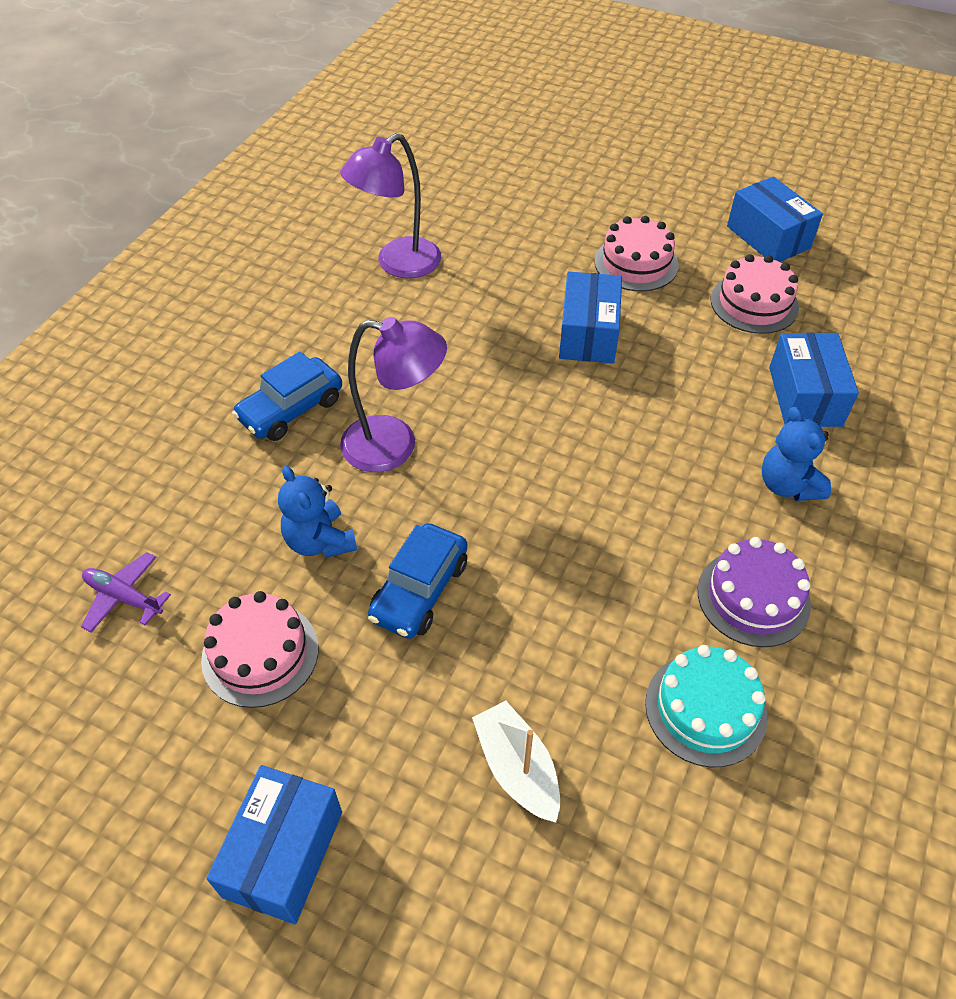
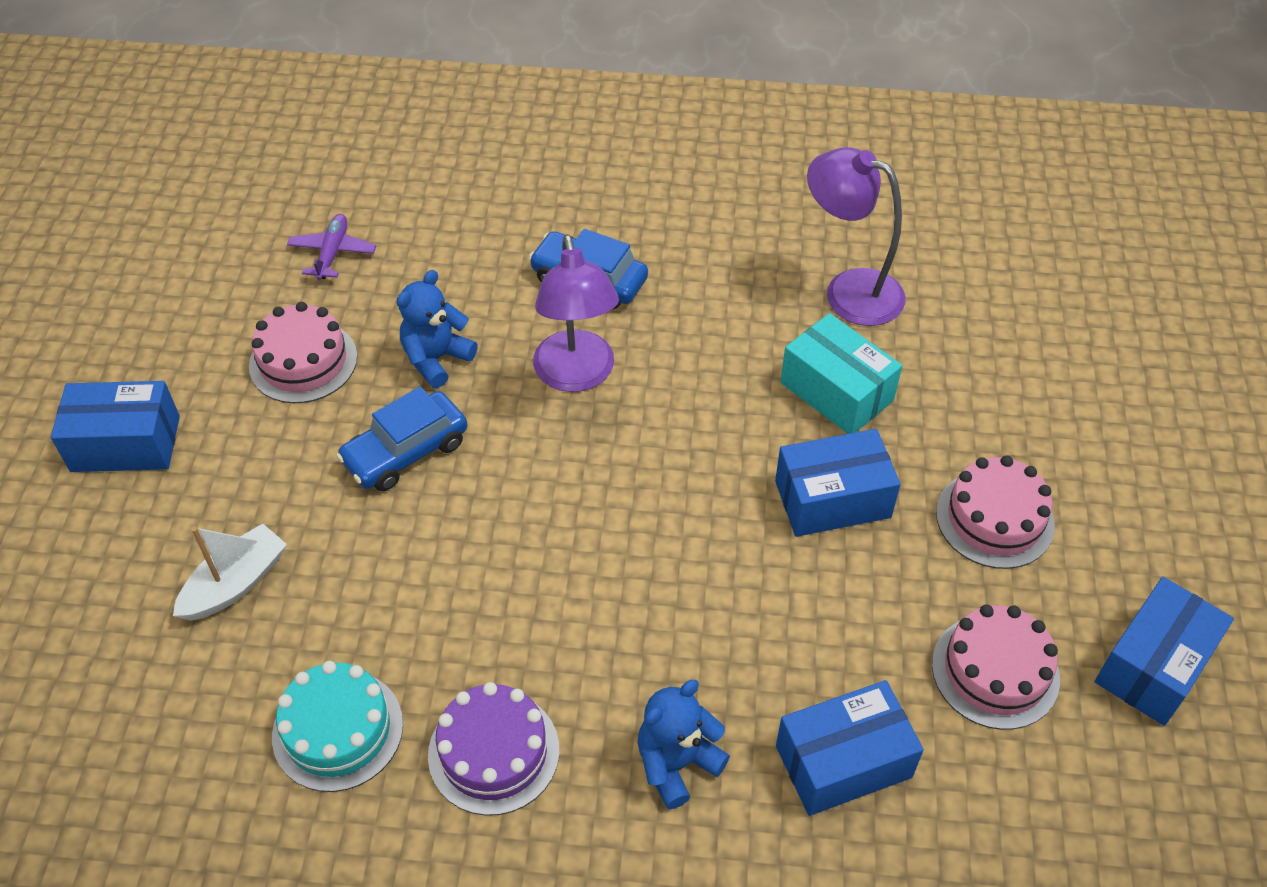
camera: 70 degrees right, 0 degrees up
blue car [368,523,468,639] -> blue car turned 45 degrees counterclockwise [336,386,468,491]
none -> turquoise box [780,313,902,434]

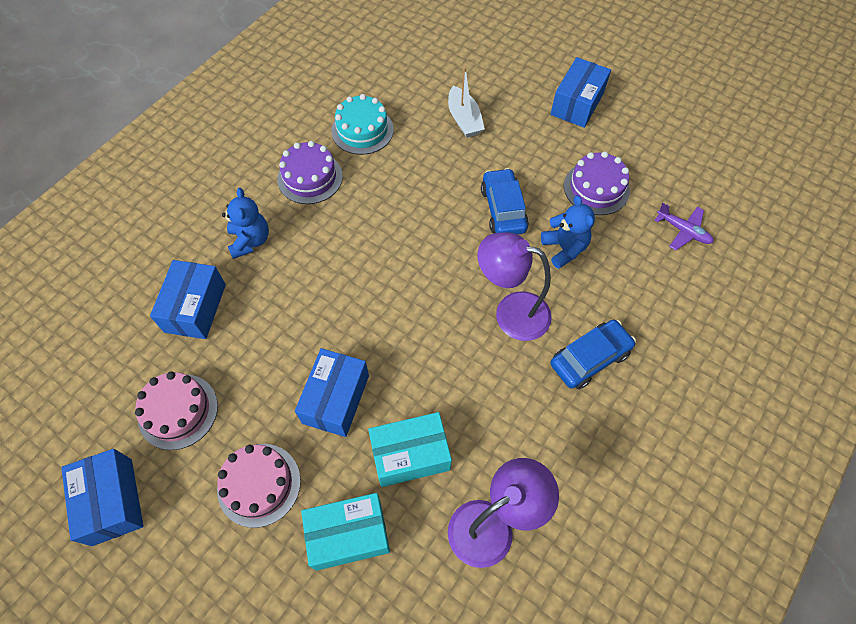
camera: 120 degrees right, 10 degrees up
pink cake [249,302,357,403] -> purple cake [564,151,630,215]
none -> turquoise box [301,493,390,571]

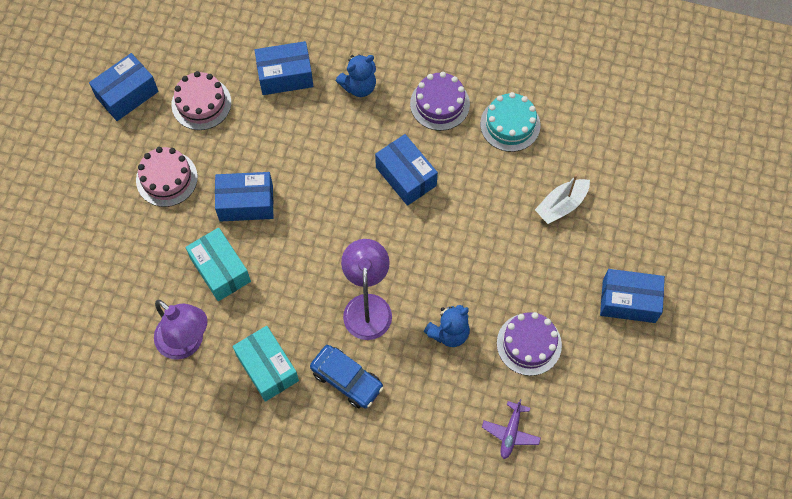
camera: 70 degrees right, 5 degrees up
turquoise box [301,493,390,571] -> turquoise box moved to [232,326,299,402]
blue car [481,168,529,234] -> none
none -> blue box [375,134,438,206]

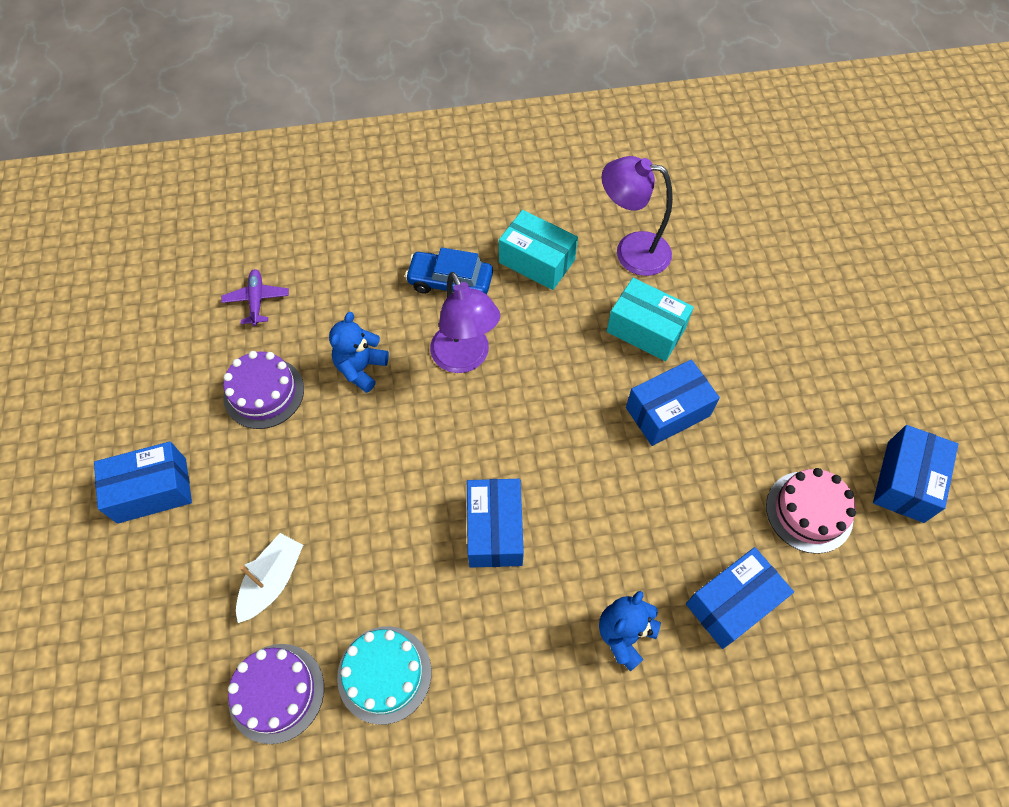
camera: 155 degrees right, 5 degrees down
pink cake [136,147,198,207] -> none
blue box [375,134,438,206] -> blue box turned 60 degrees clockwise [467,479,524,568]
purple cake [410,72,470,131] -> purple cake moved to [228,644,324,744]

